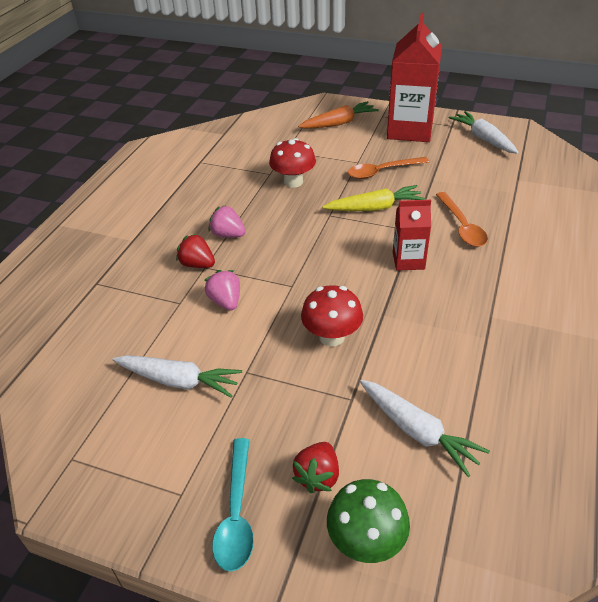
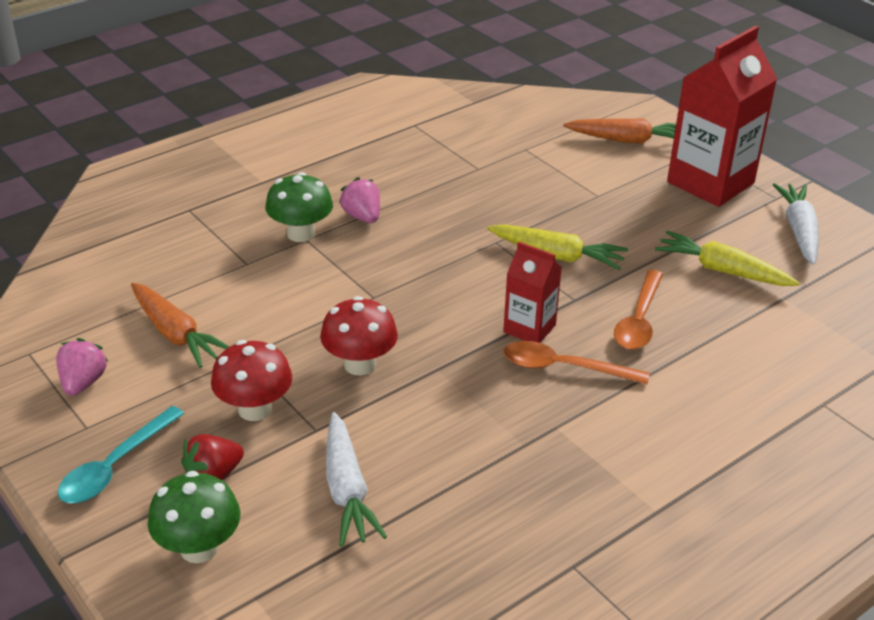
camera: 30 degrees right, 5 degrees down
white carrot [113,355,242,398] -> orange carrot [131,283,230,368]
red strawberry [176,234,215,268] -> green mushroom [265,172,333,242]
pink strawberry [204,270,240,311] -> pink strawberry moved to [56,338,109,396]
red mushroom [269,138,316,188] -> red mushroom moved to [211,340,292,421]
orange spoon [348,157,429,179] -> orange spoon moved to [504,341,649,385]
none -> yellow carrot [655,231,800,286]

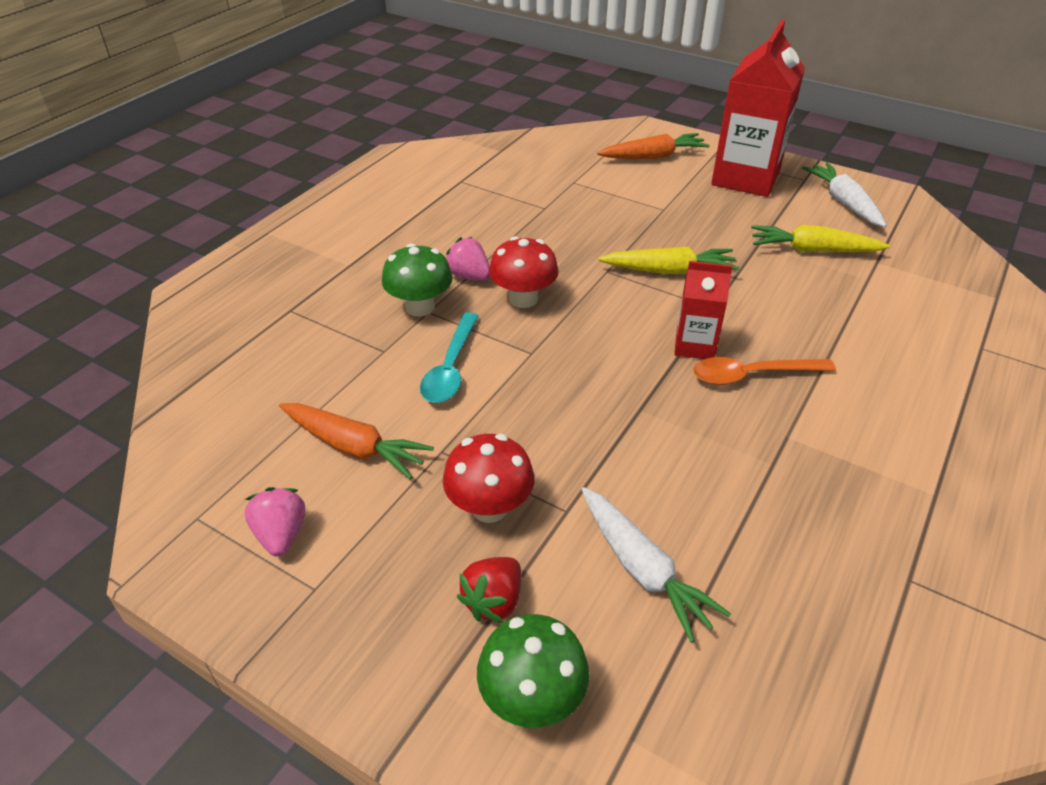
camera: 20 degrees left, 5 degrees up
turquoise spoon [58,406,184,503] -> turquoise spoon moved to [420,312,479,403]
red mushroom [320,296,398,376] -> red mushroom moved to [489,236,559,308]
orange spoon [614,270,663,350] -> none

